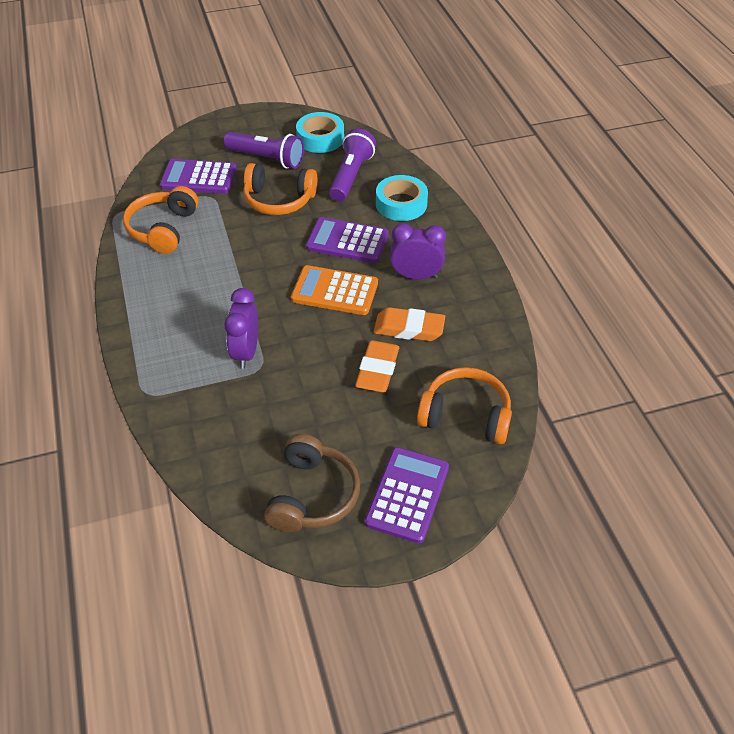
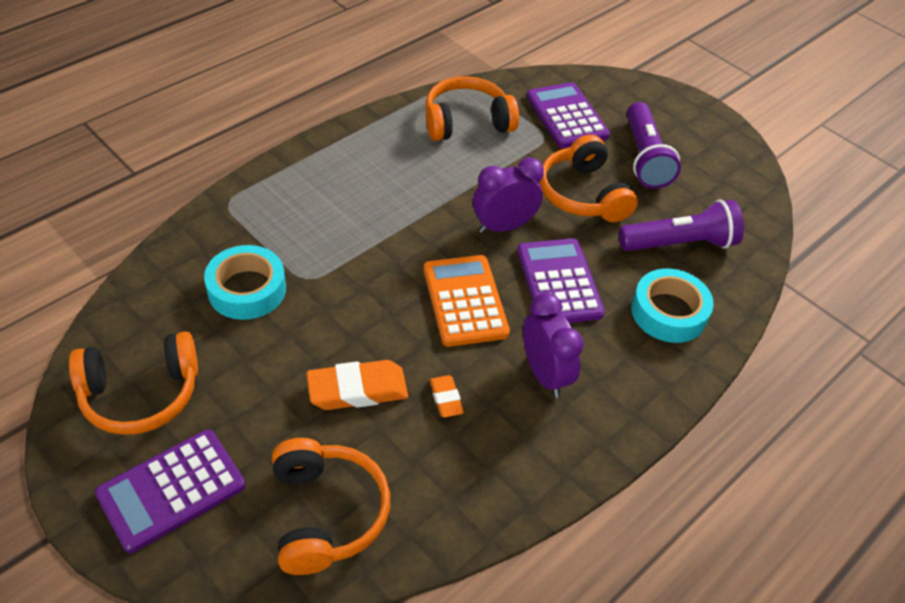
camera: 60 degrees right, 0 degrees up
purple clock [224,288,258,369] -> purple clock moved to [473,157,544,233]
brown headphones [264,434,360,532] -> orange headphones [69,331,198,435]
turquoise tape [296,112,344,153] -> turquoise tape moved to [204,245,286,320]
purple calculator [365,447,449,543] -> purple calculator turned 150 degrees clockwise [95,429,246,553]
orange eraser [374,307,445,341] -> orange eraser [429,375,464,418], size x0.55

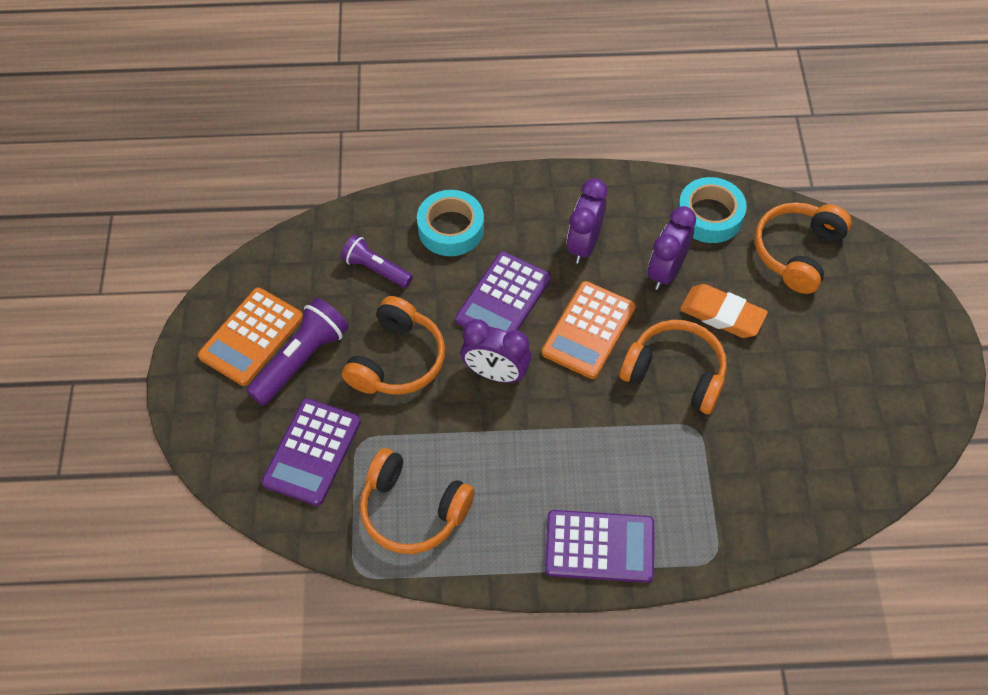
camera: 135 degrees left, 10 degrees up
orange headphones [69,331,198,435] -> orange headphones moved to [620,320,727,414]
purple calculator [95,429,246,553] -> purple calculator moved to [545,510,654,583]
turquoise tape [204,245,286,320] -> turquoise tape moved to [678,177,747,243]
orange eraser [429,375,464,418] -> purple clock [648,206,696,290]
purple flashlight [619,200,744,251] -> purple flashlight [341,235,413,288], size x0.66
none -> orange calculator [198,288,303,386]

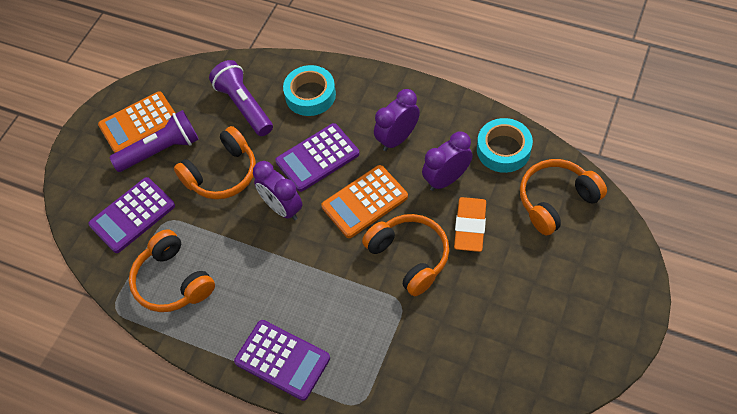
camera: 30 degrees right, 0 degrees up
purple flashlight [341,235,413,288] -> purple flashlight [209,60,273,136], size x1.52
orange eraser [680,284,768,338] -> orange eraser turned 45 degrees clockwise [454,197,486,252]

